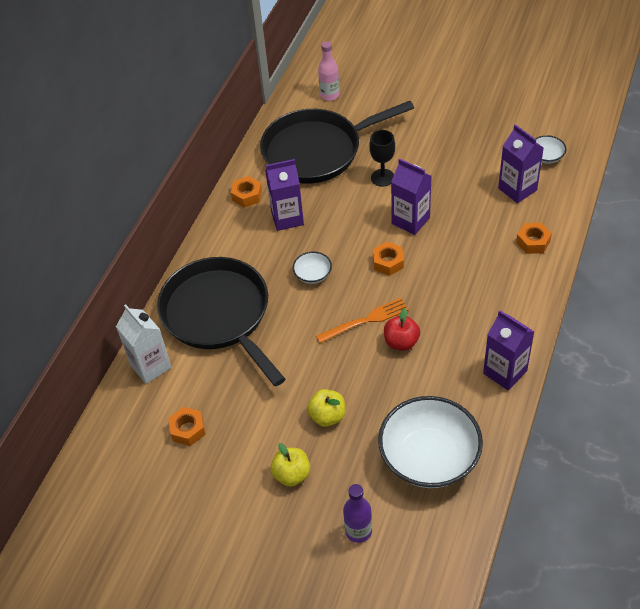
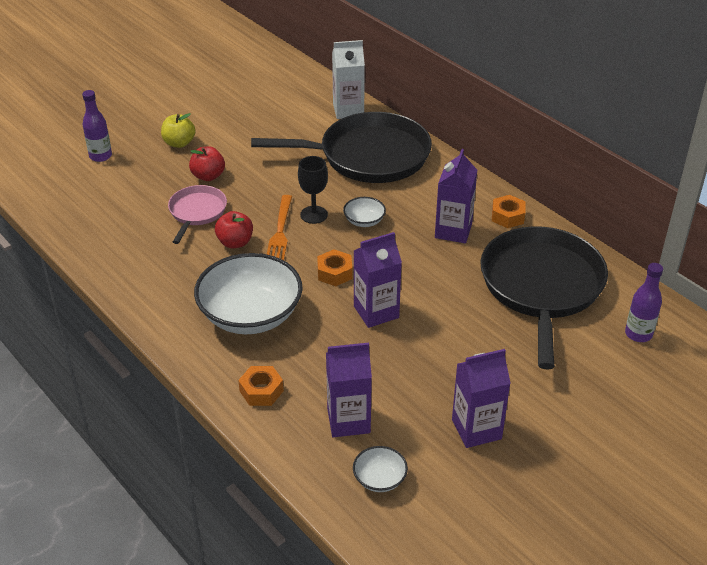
camera: 115 degrees right, 10 degrees down
orange nut [168,407,206,446] -> none
yellow apple [307,389,345,427] -> red apple [189,146,225,181]
pink bottle [318,41,340,101] -> purple bottle [625,263,663,342]
black goblet [369,130,395,186] -> black goblet moved to [298,156,328,224]
white bowl [378,396,483,488] -> white bowl moved to [194,253,303,334]
purple carton [483,310,534,390] -> purple carton moved to [452,349,511,448]
none -> pink pan [168,185,227,244]

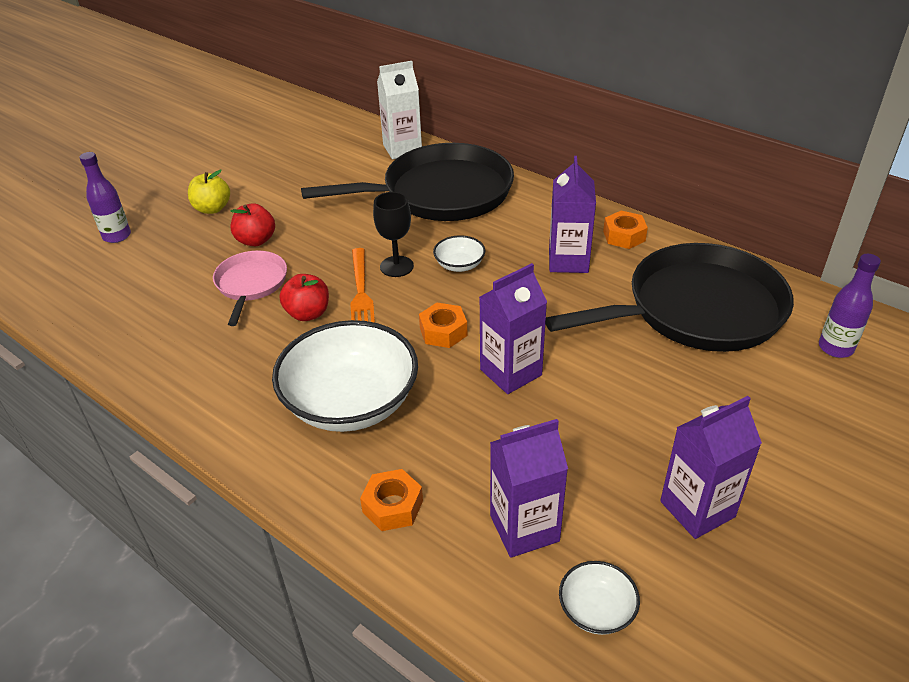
camera: 10 degrees left, 0 degrees up
black pan [480,226,608,370] -> black pan turned 75 degrees clockwise [545,243,794,352]

